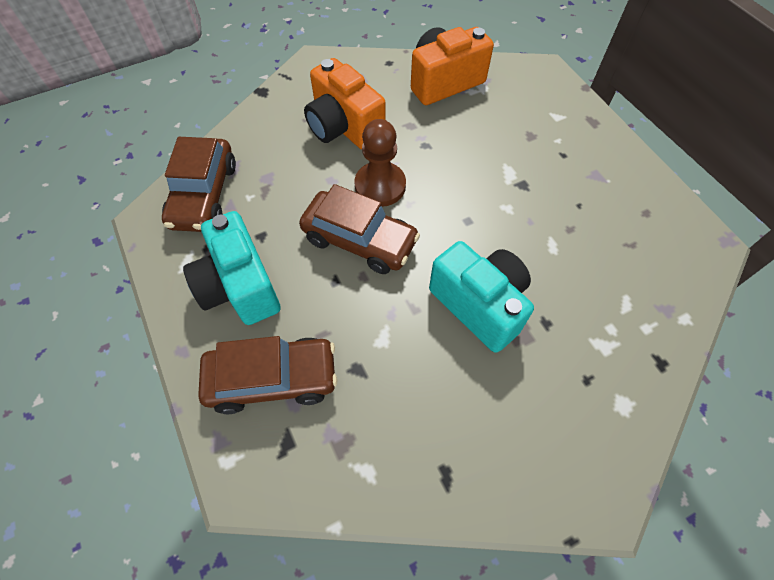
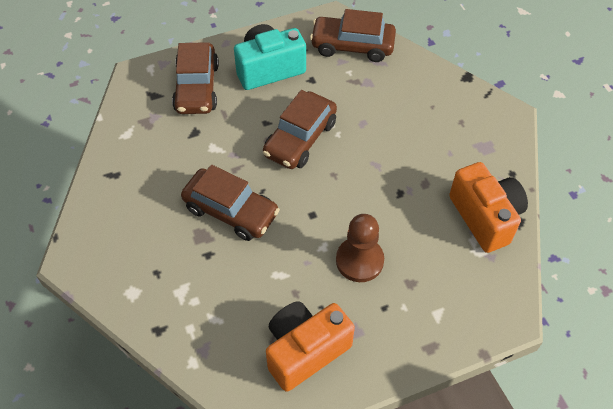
camera: 95 degrees right, 5 degrees down
orange camera [304,58,386,150] -> orange camera moved to [266,301,355,392]
brown pawn [354,119,406,207] -> brown pawn moved to [336,214,384,282]
turquoise camera [429,241,534,353] -> brown car [181,165,280,241]

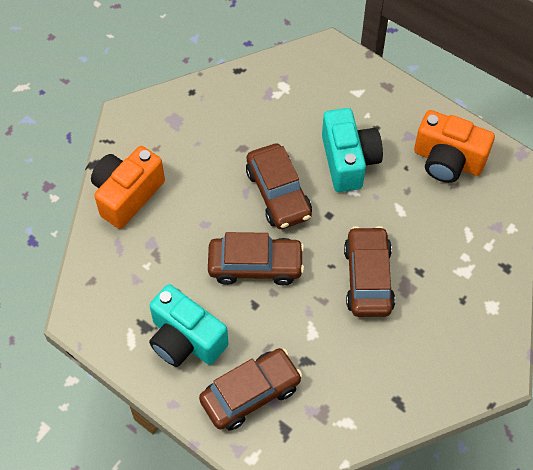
camera: 120 degrees left, 5 degrees up
brown car [310,9,396,62] -> brown car moved to [246,143,312,229]
brown pawn [336,214,384,282] -> turquoise camera [322,108,383,192]
orange camera [449,162,528,253] -> orange camera moved to [91,146,165,229]

